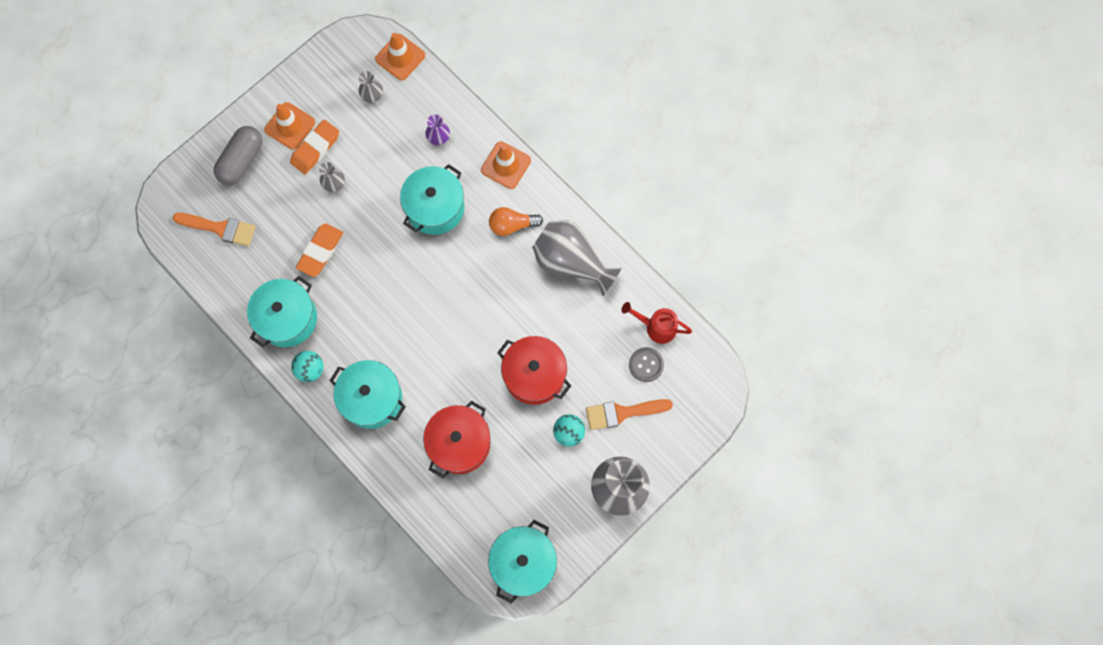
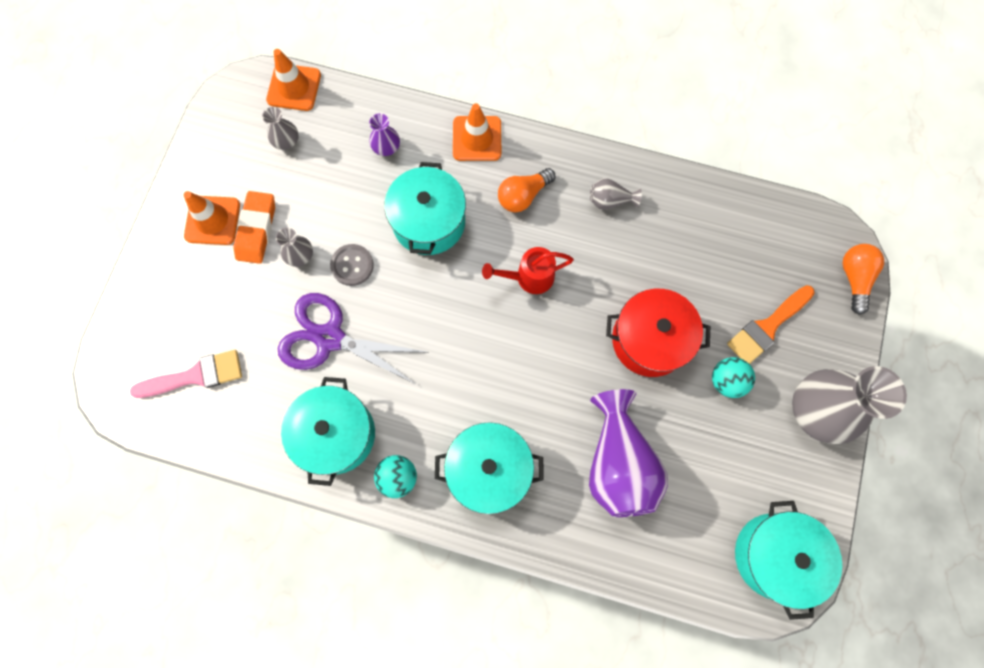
camera: 30 degrees left, 0 degrees up
orange brush [173,213,256,246] -> pink brush [130,350,242,398]
grey capsule [214,126,262,185] -> none
orange eraser [296,223,343,277] -> purple scissors [278,293,426,385]
red pot [423,401,491,478] -> purple vase [589,389,668,517]
grey vase [532,220,622,296] -> grey vase [590,178,642,210], size x0.46
red watering can [621,302,692,344] -> red watering can moved to [482,247,574,294]
grey button [629,347,664,382] -> grey button moved to [330,244,374,286]
none -> orange light bulb [842,244,884,315]

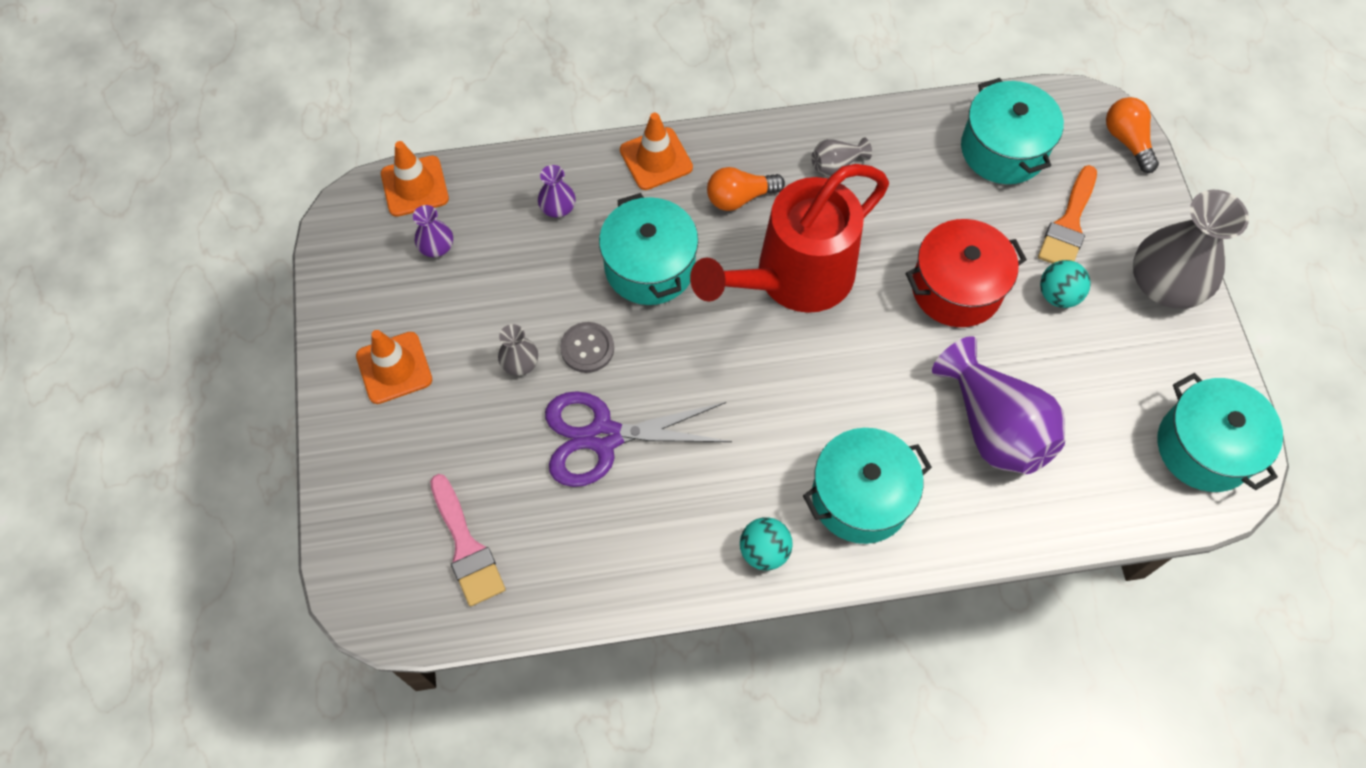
camera: 25 degrees left, 10 degrees down
pink brush [130,350,242,398] -> pink brush turned 105 degrees clockwise [430,474,506,607]
orange eraser [233,191,275,264] -> none
grey vase [262,107,299,150] -> purple vase [413,205,453,257]
turquoise pot [281,377,375,486] -> turquoise pot moved to [961,78,1064,184]
red watering can [482,247,574,294] -> red watering can [690,164,889,313], size x2.13
orange light bulb [498,168,555,212] -> orange light bulb turned 45 degrees clockwise [707,167,785,211]

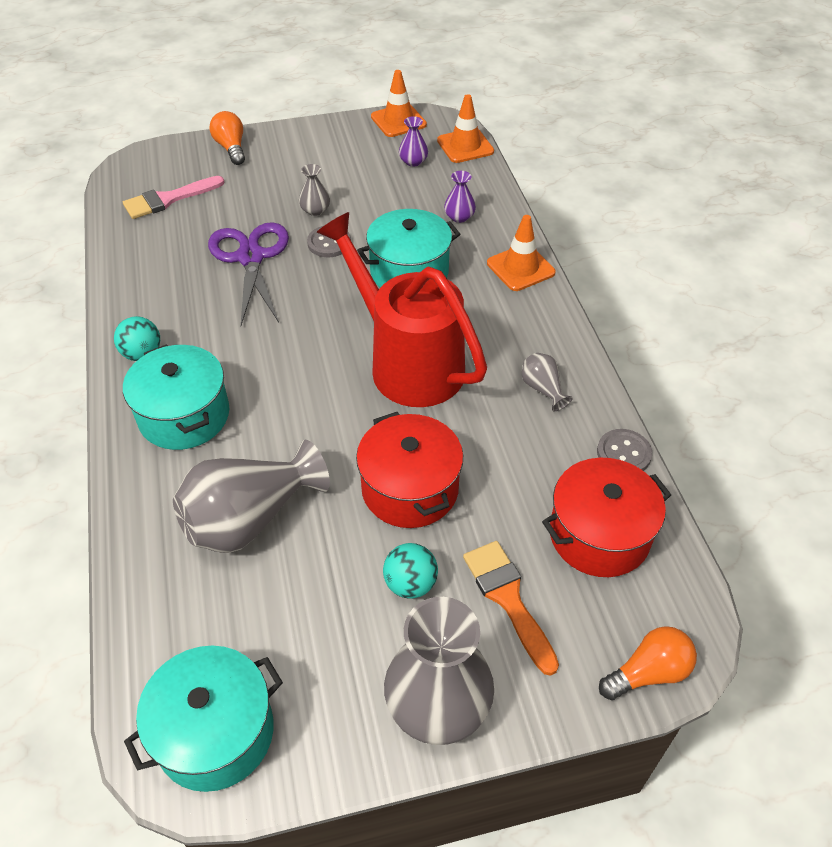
camera: 85 degrees right, 15 degrees down
orange traffic cone [356,330,432,404] -> orange traffic cone moved to [371,70,427,137]
orange light bulb [707,167,785,211] -> orange light bulb moved to [210,111,245,165]
purple vase [932,336,1065,474] -> grey vase [173,440,330,553]
turquoise pot [961,78,1064,184] -> red pot [542,458,671,577]
orange brush [1038,165,1097,264] -> orange brush turned 45 degrees clockwise [463,541,559,676]
none -> grey button [597,429,652,471]

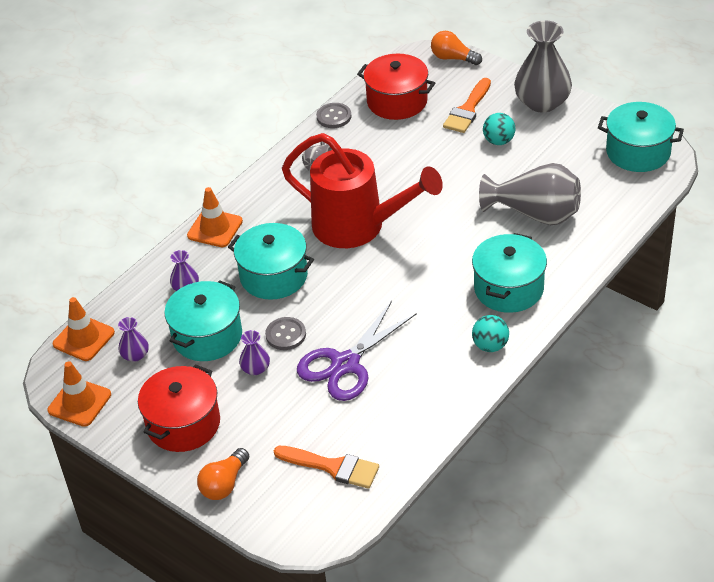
camera: 125 degrees left, 5 degrees down
pink brush [123,176,225,219] -> orange brush [274,446,379,489]
grey vase [299,164,330,216] -> purple vase [239,330,270,375]
red watering can [317,212,487,407] -> red watering can turned 75 degrees counterclockwise [282,133,443,248]
red pot [356,412,463,528] -> red pot moved to [138,364,220,452]
none -> turquoise pot [164,280,242,361]

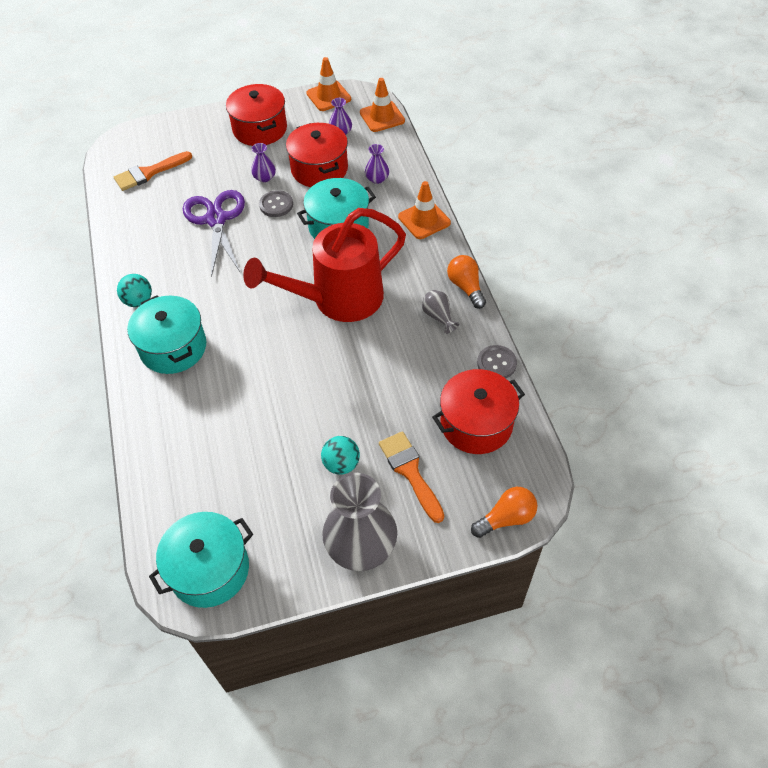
camera: 125 degrees right, 10 degrees up
turquoise pot [164,280,242,361] -> red pot [286,123,348,187]
orange light bulb [197,448,249,500] -> orange light bulb moved to [447,255,486,309]
grey vase [479,163,581,225] -> none

